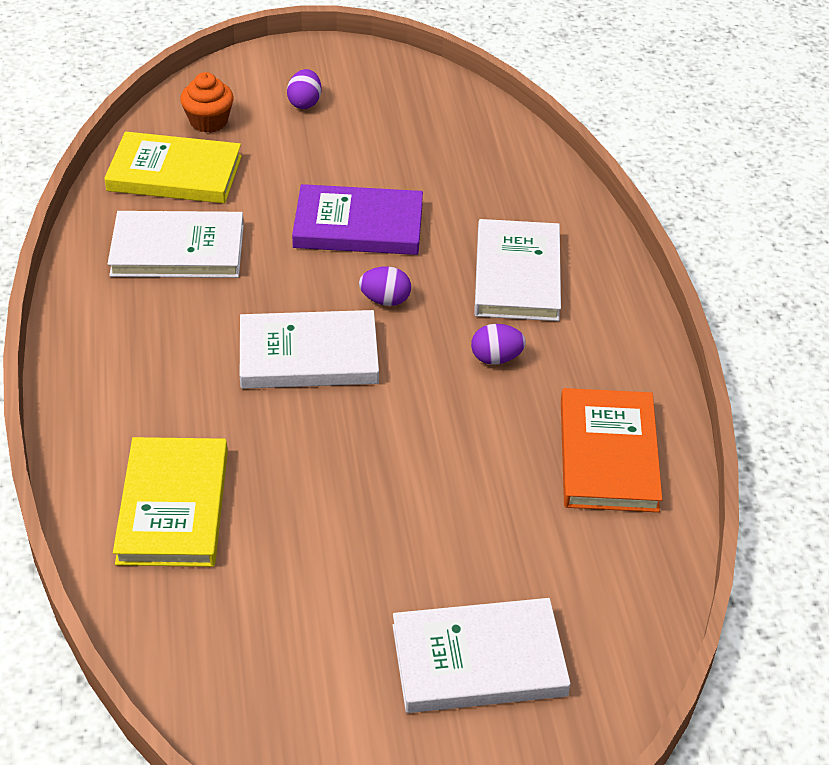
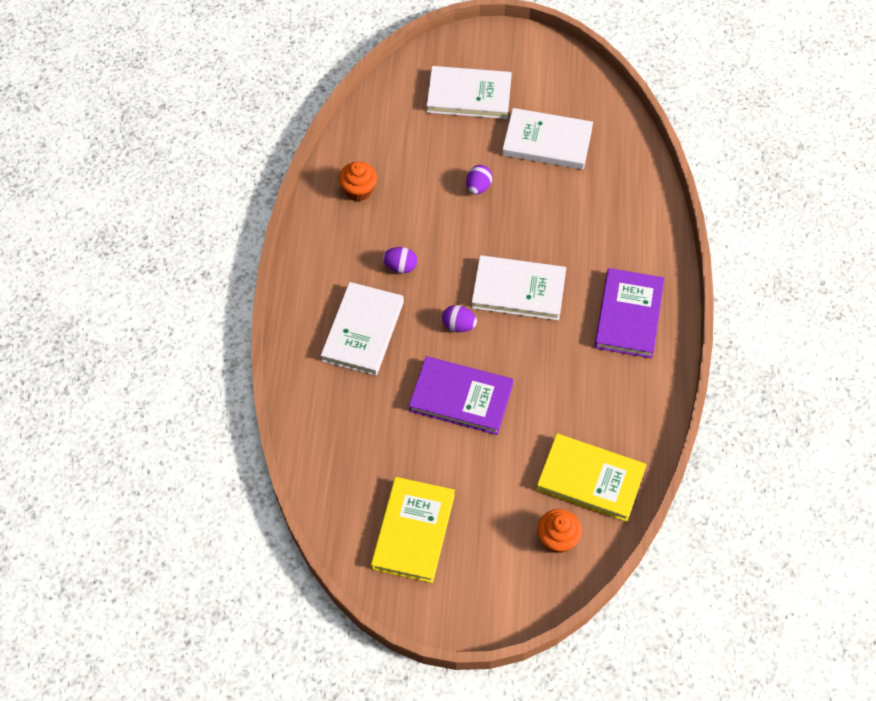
camera: 165 degrees left, 15 degrees up
white book [108,211,244,278] -> white book moved to [502,108,593,170]
yellow book [113,437,228,567] -> yellow book moved to [371,477,455,583]
purple egg [287,69,321,109] -> purple egg moved to [466,165,493,194]
orange book [561,388,662,512] -> orange cupcake [339,162,377,201]
none -> purple book [594,268,664,358]

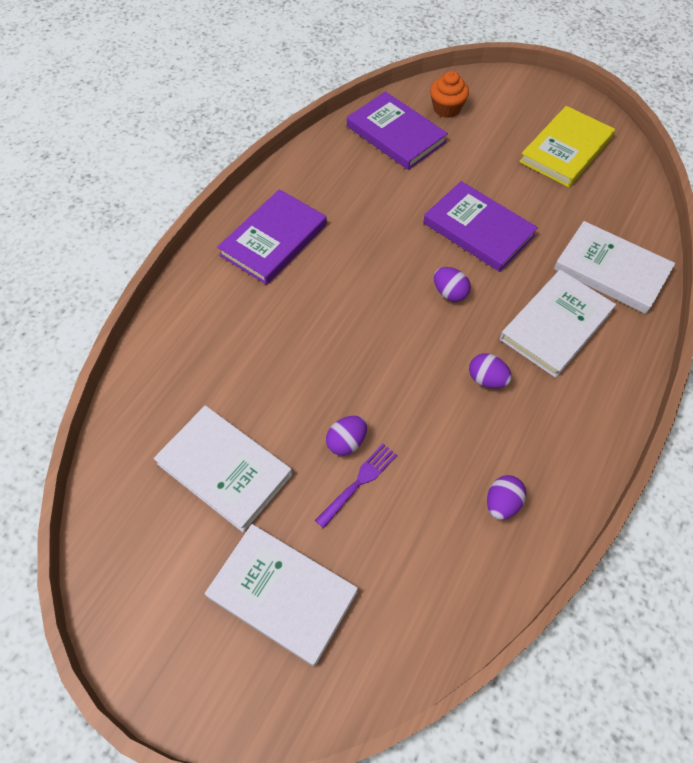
camera: 155 degrees left, 0 degrees up
orange cupcake [339,162,377,201] -> purple egg [487,475,526,520]
white book [471,255,566,321] -> white book moved to [554,221,675,314]
yellow book [536,434,647,522] -> purple book [347,91,448,170]
none -> purple fork [315,444,397,528]

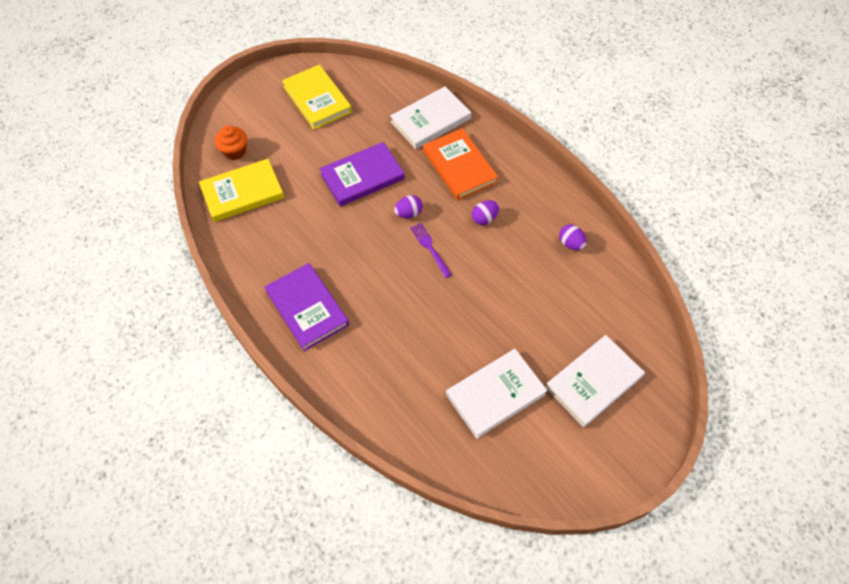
camera: 70 degrees left, 0 degrees up
purple fork [315,444,397,528] -> purple fork moved to [410,223,452,278]
purple egg [326,416,367,456] -> none
purple book [347,91,448,170] -> yellow book [199,159,284,222]
white book [500,270,616,378] -> orange book [423,128,498,200]

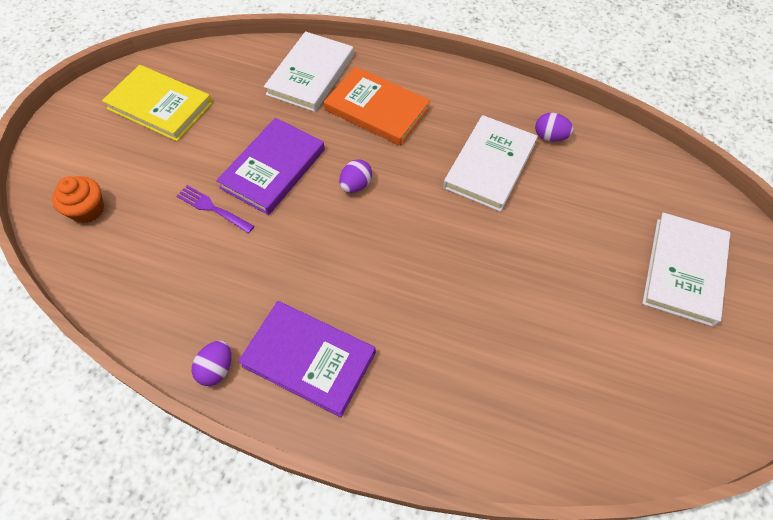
camera: 30 degrees left, 0 degrees up
yellow book [199,159,284,222] -> none
purple fork [410,223,452,278] -> purple fork moved to [177,185,254,233]
white book [446,349,547,439] -> white book moved to [443,115,538,212]
purple egg [472,200,499,225] -> purple egg moved to [192,341,231,386]

